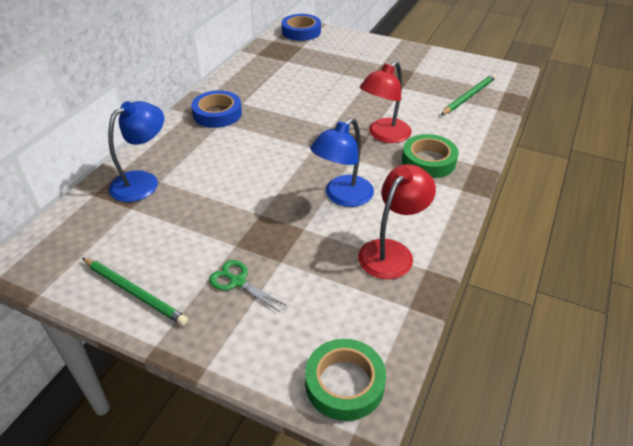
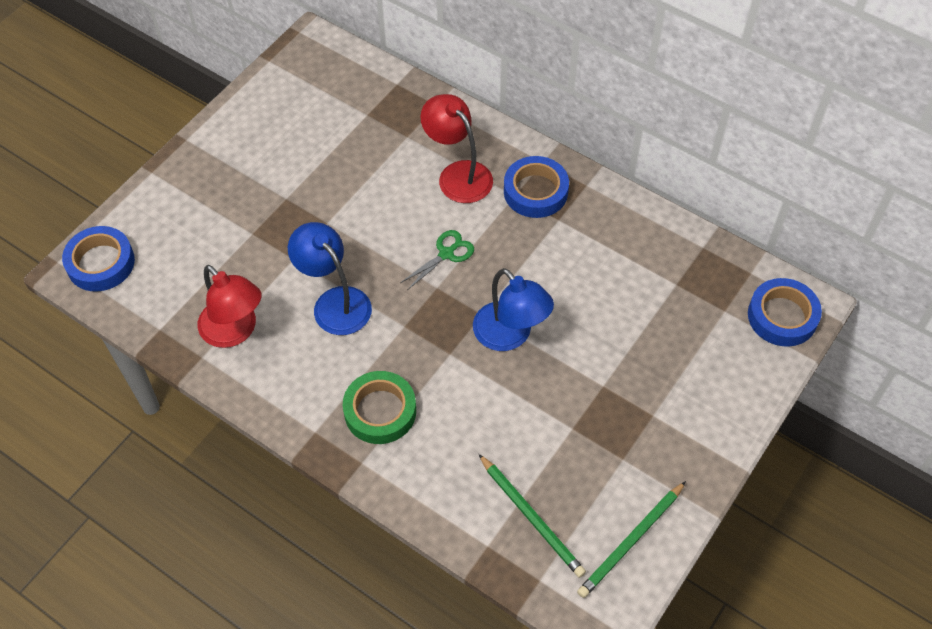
camera: 100 degrees right, 15 degrees up
green pencil [82,258,188,325] -> green pencil moved to [577,481,686,598]
blue lamp [108,101,164,202] -> blue lamp moved to [473,268,554,351]
green scissors [209,260,287,312] -> green scissors moved to [400,230,474,290]
green tape [305,339,386,421] -> blue tape [62,226,135,291]
red lamp [360,61,412,143] -> red lamp moved to [420,94,493,203]

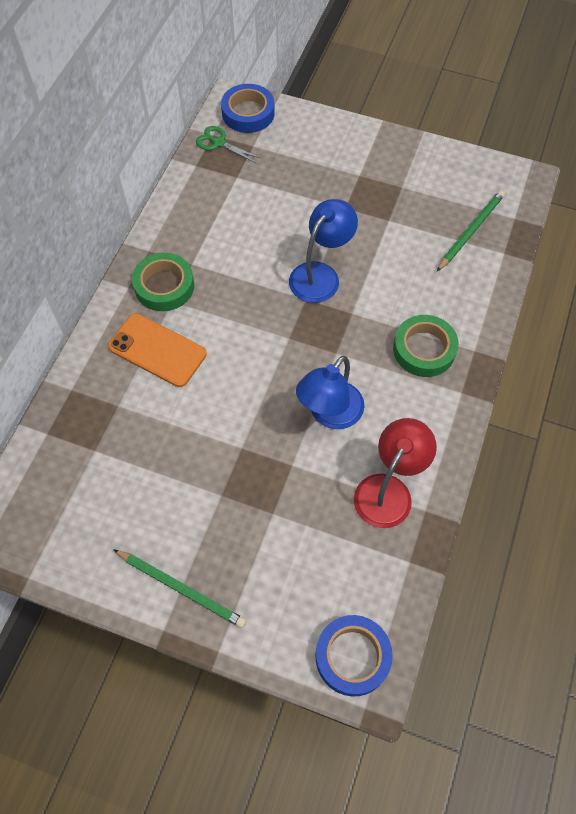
camera: 105 degrees left, 5 degrees up
green scissors [400,230,474,290] -> green scissors moved to [196,126,260,163]
red lamp [420,94,493,203] -> orange phone [108,314,207,387]
blue tape [504,156,569,218] -> green tape [132,253,194,311]
green pencil [577,481,686,598] -> green pencil moved to [113,549,246,628]

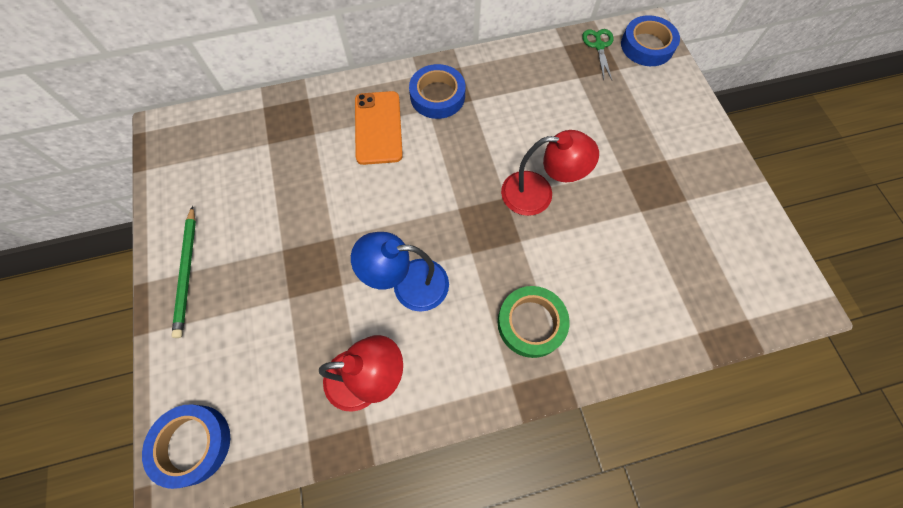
camera: 55 degrees right, 5 degrees up
green tape [132,253,194,311] -> blue tape [409,64,466,119]
blue lamp [289,199,358,303] -> red lamp [501,130,599,216]
green pencil [437,190,505,271] -> none

